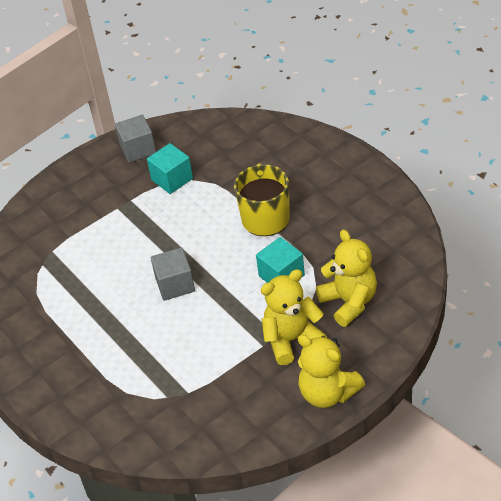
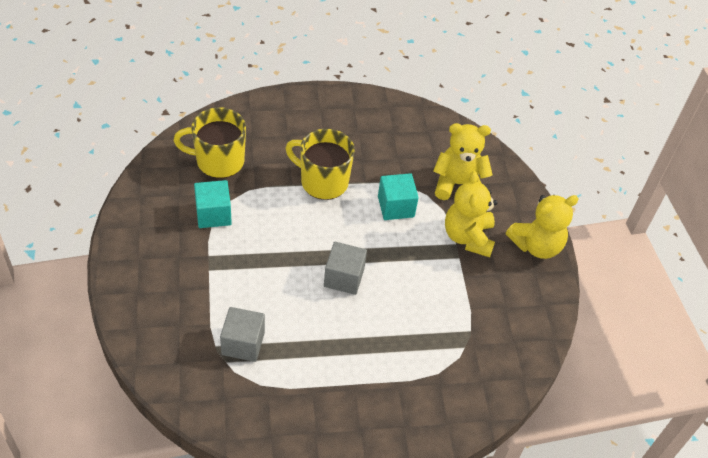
camera: 70 degrees left, 5 degrees up
grey cube [115,115,156,163] -> grey cube moved to [220,307,265,362]
none -> yellow mug [173,107,246,178]

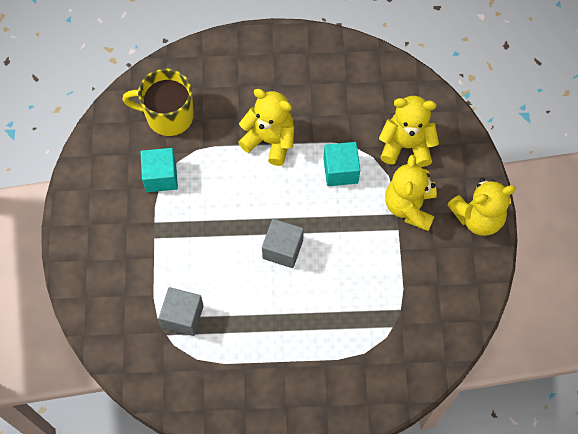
camera: 10 degrees right, 15 degrees up
yellow mug [286,129,355,200] -> yellow teddy bear [238,89,294,166]

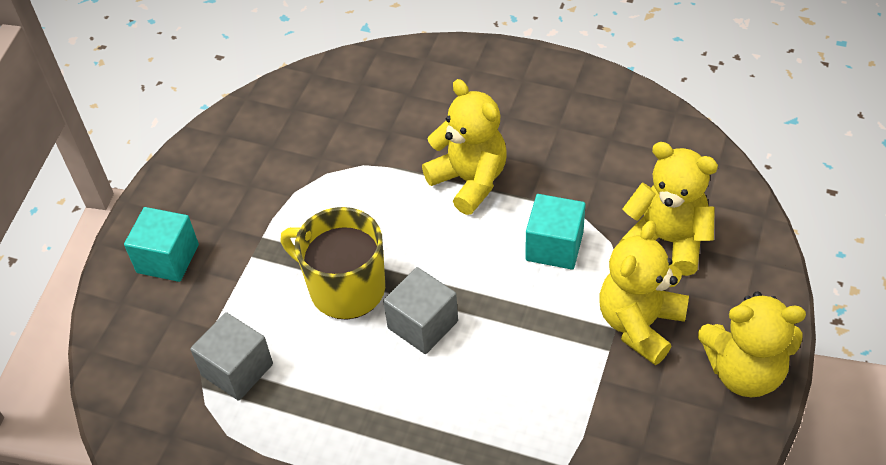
camera: 25 degrees right, 15 degrees down
yellow mug [122,69,194,136] -> yellow mug moved to [281,207,385,319]
turquoise cube [140,148,178,192] -> turquoise cube moved to [124,207,199,282]

